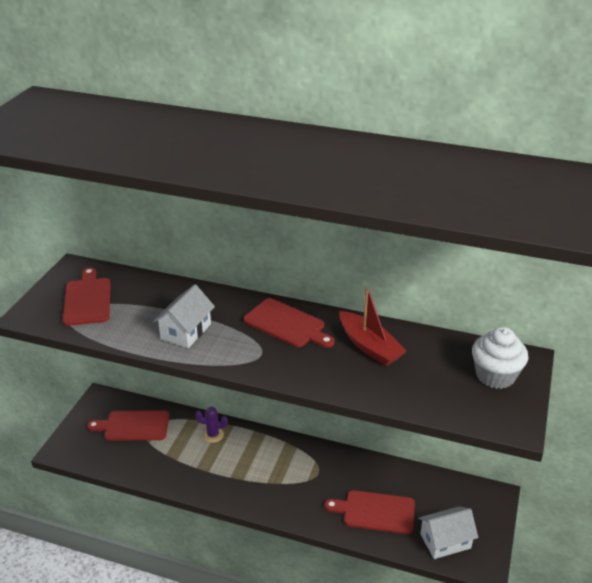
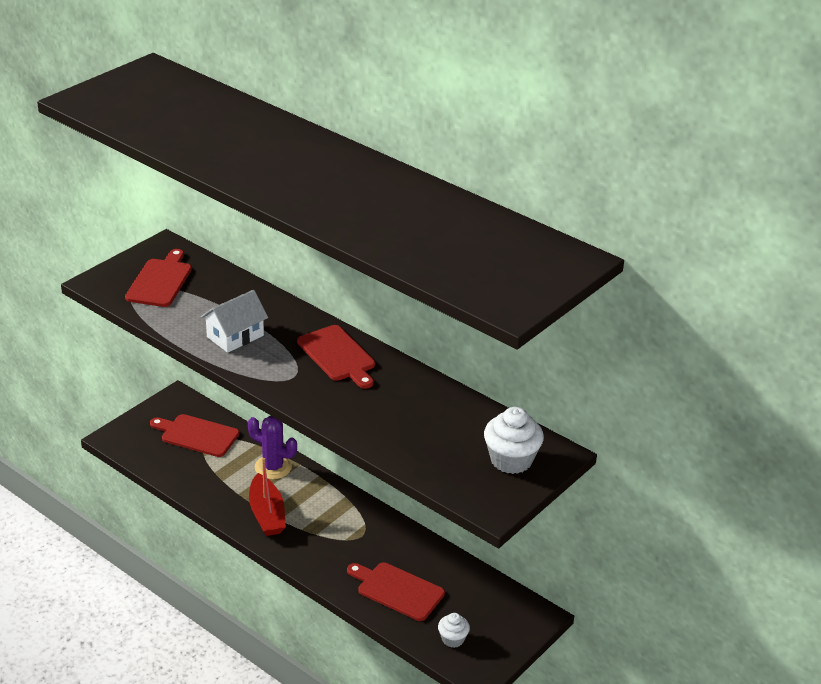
camera: 20 degrees right, 0 degrees up
purple cactus [195,407,228,443] -> purple cactus [248,416,297,479], size x1.50
red boat [339,286,407,366] -> red boat moved to [249,458,286,536]
white house [418,506,478,559] -> white cupcake [438,613,470,648]

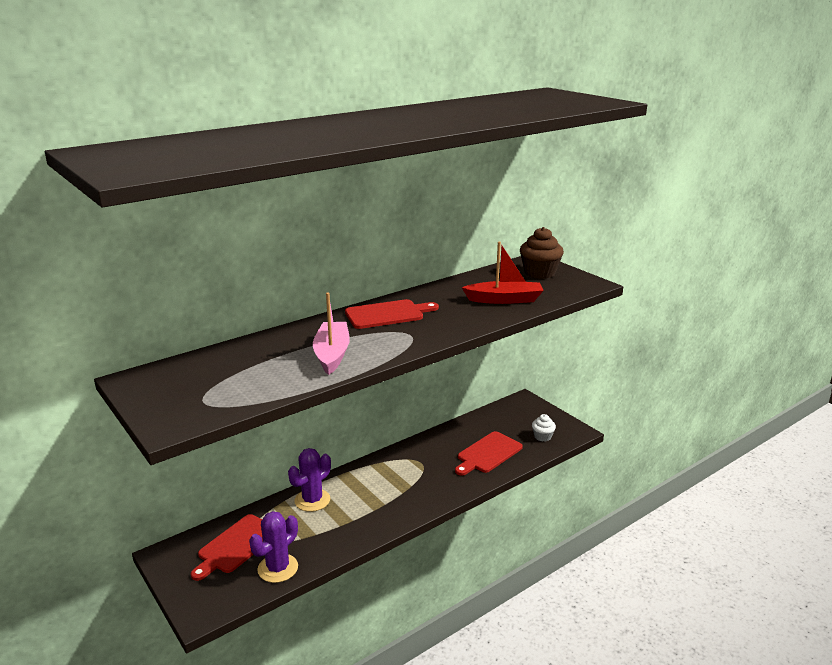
camera: 75 degrees left, 10 degrees down
red cutting board [125,249,192,307] -> none
white house [201,290,268,353] -> pink boat [313,293,350,375]
red boat [249,458,286,536] -> red boat moved to [462,242,544,304]
white cupcake [484,407,544,474] -> brown cupcake [520,227,564,279]
none -> purple cactus [249,511,298,583]

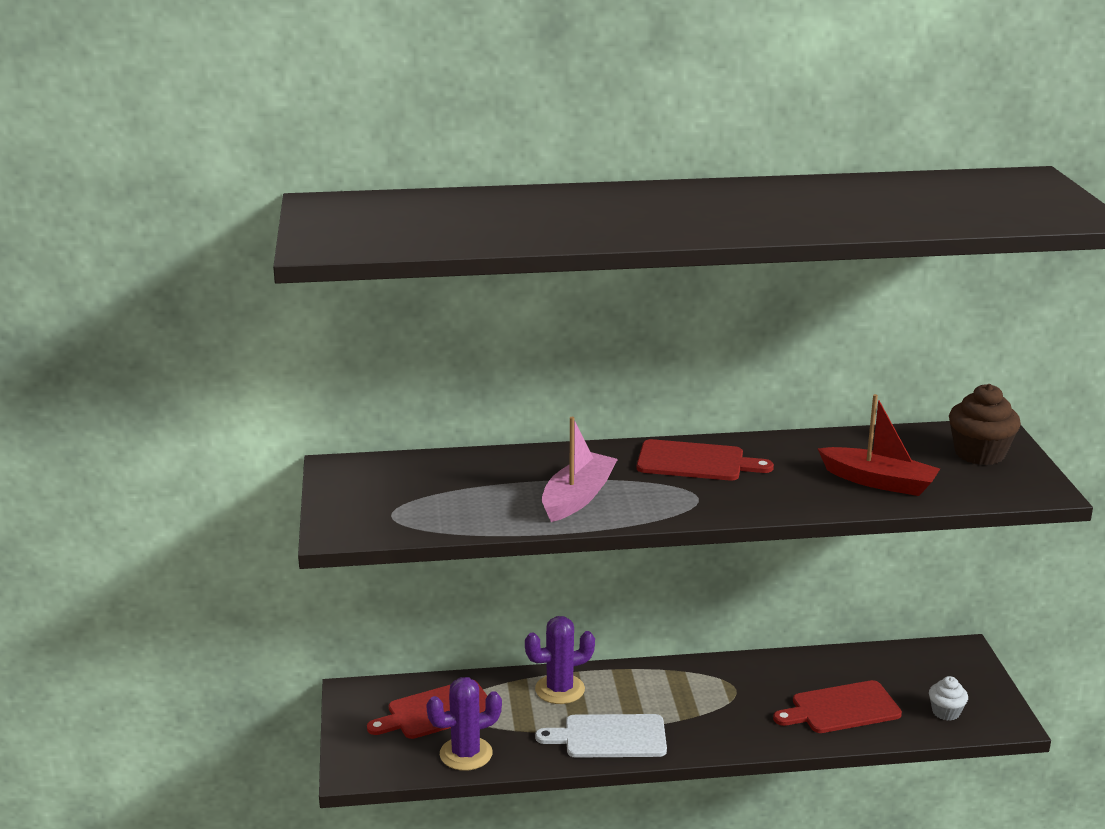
camera: 30 degrees right, 0 degrees up
none -> white cutting board [535,714,667,758]

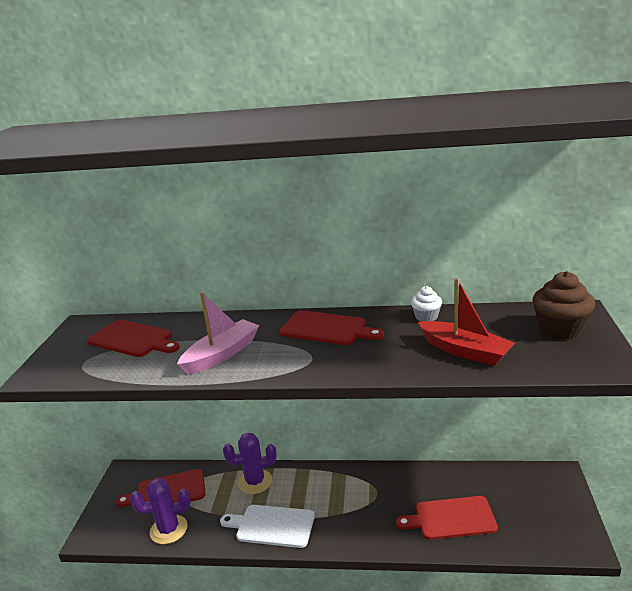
camera: 15 degrees right, 0 degrees up
white cupcake [929,676,968,721] -> white cupcake moved to [411,286,442,321]
none -> red cutting board [87,320,180,357]

